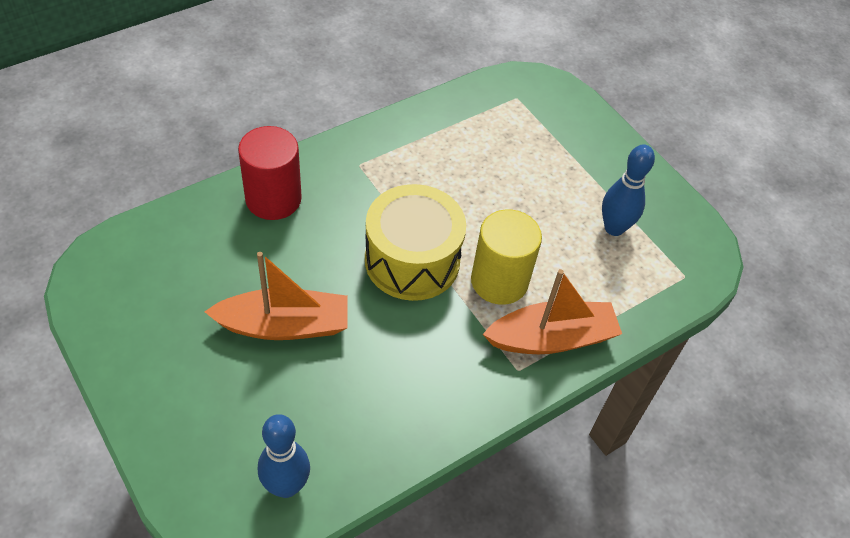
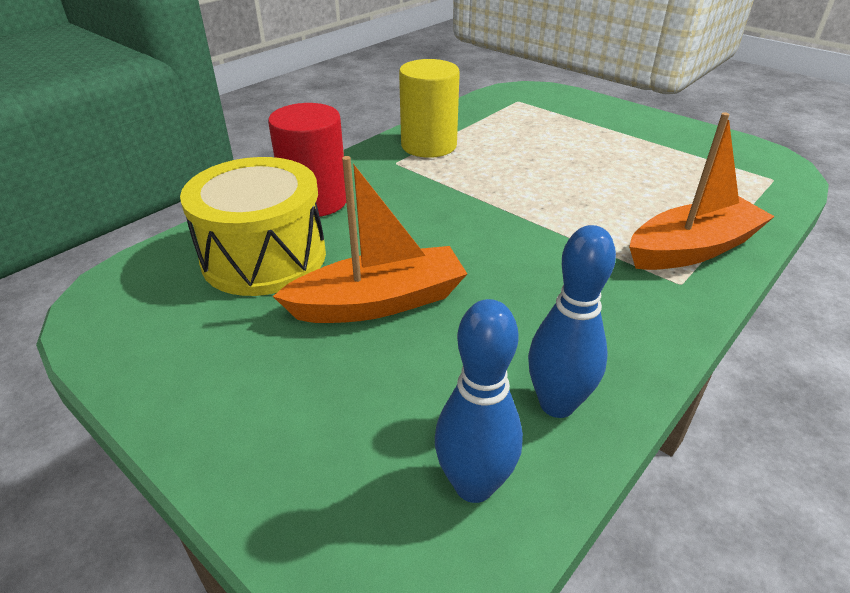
camera: 10 degrees left, 15 degrees down
yellow drum [365,184,466,301] -> yellow drum moved to [180,157,326,296]
yellow cylinder [471,209,542,305] -> yellow cylinder moved to [399,59,460,158]
blue bowling pin [602,144,655,236] -> blue bowling pin moved to [528,225,616,418]

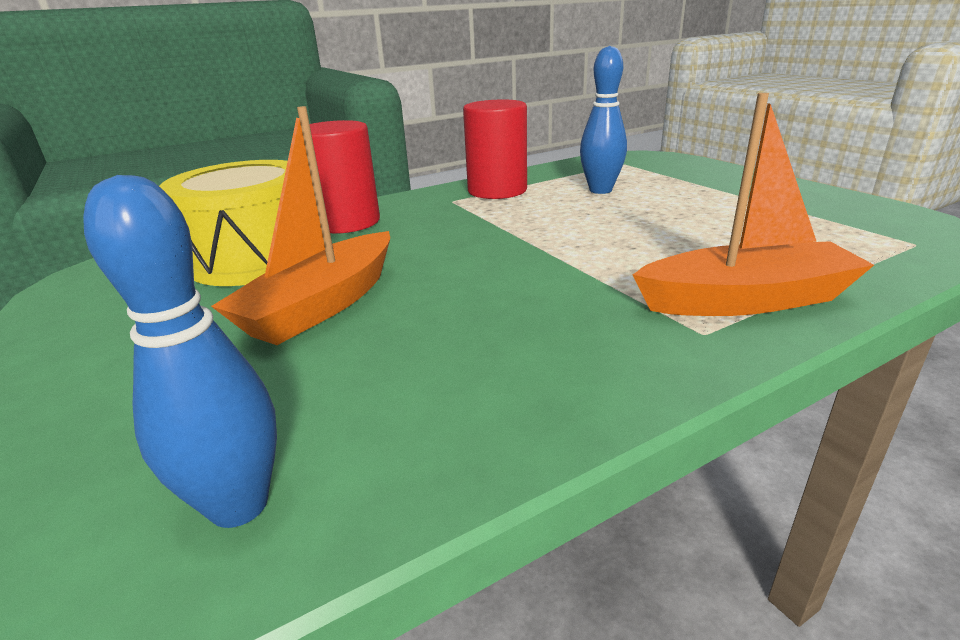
camera: 20 degrees right, 10 degrees down
orange boat [273,156,467,323] -> orange boat turned 120 degrees clockwise [211,106,390,345]
yellow cylinder [399,59,460,158] -> red cylinder [463,100,527,199]
blue bowling pin [528,225,616,418] -> blue bowling pin moved to [580,46,627,194]

